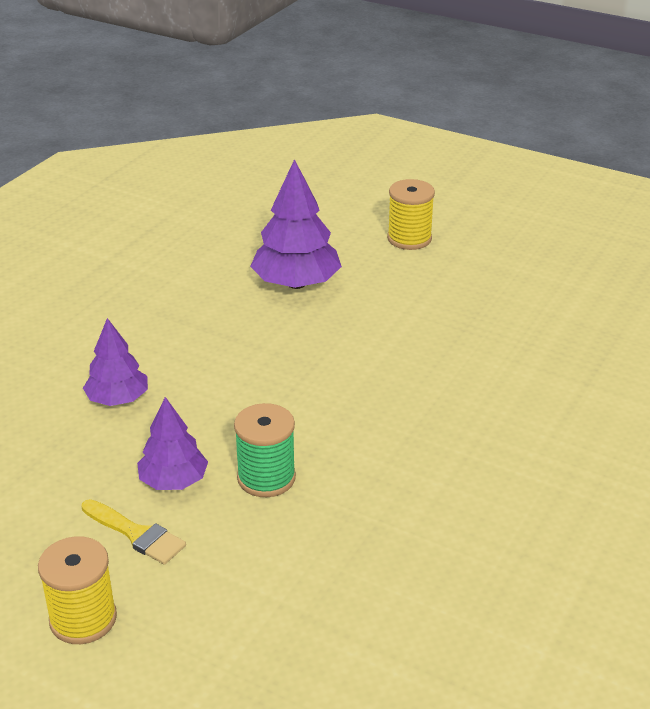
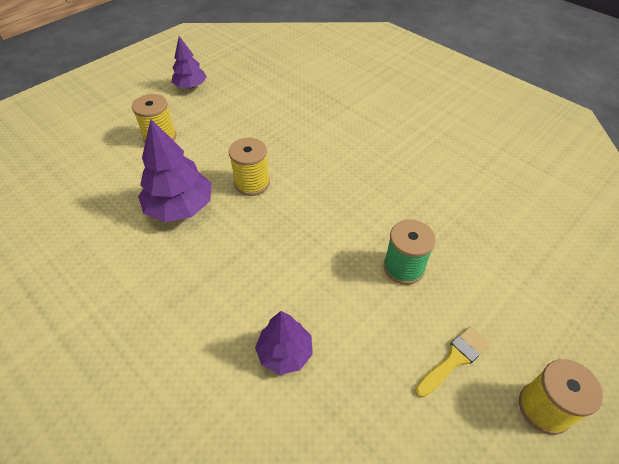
camera: 75 degrees left, 15 degrees up
purple tree [137,397,208,490] -> purple tree moved to [172,36,207,89]
none -> yellow spool [229,138,270,196]

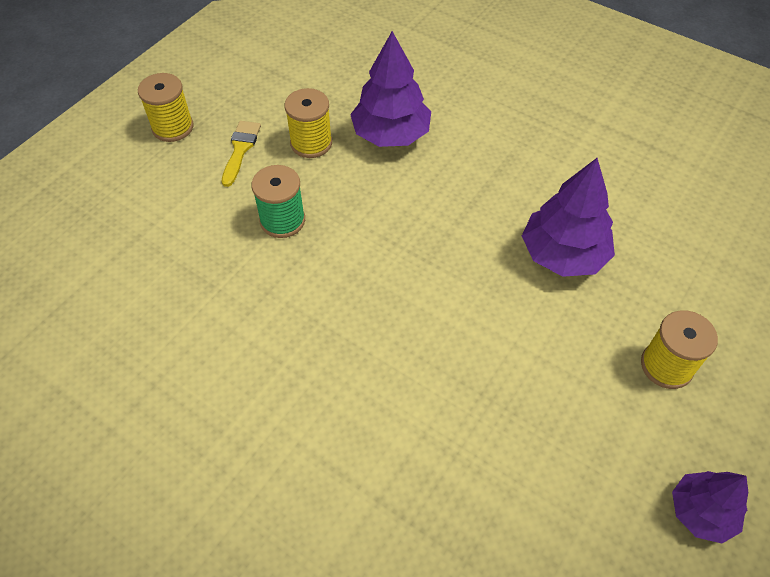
camera: 170 degrees right, 5 degrees up
yellow spool [229,138,270,196] -> yellow spool moved to [285,88,332,158]
purple tree [255,311,313,375] -> purple tree [350,31,431,147], size x1.59
yellow brush [415,326,490,397] -> yellow brush turned 150 degrees clockwise [222,121,261,187]

